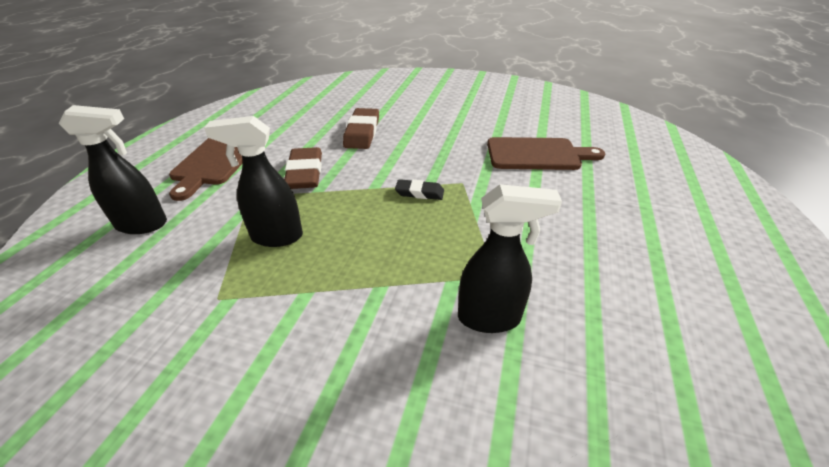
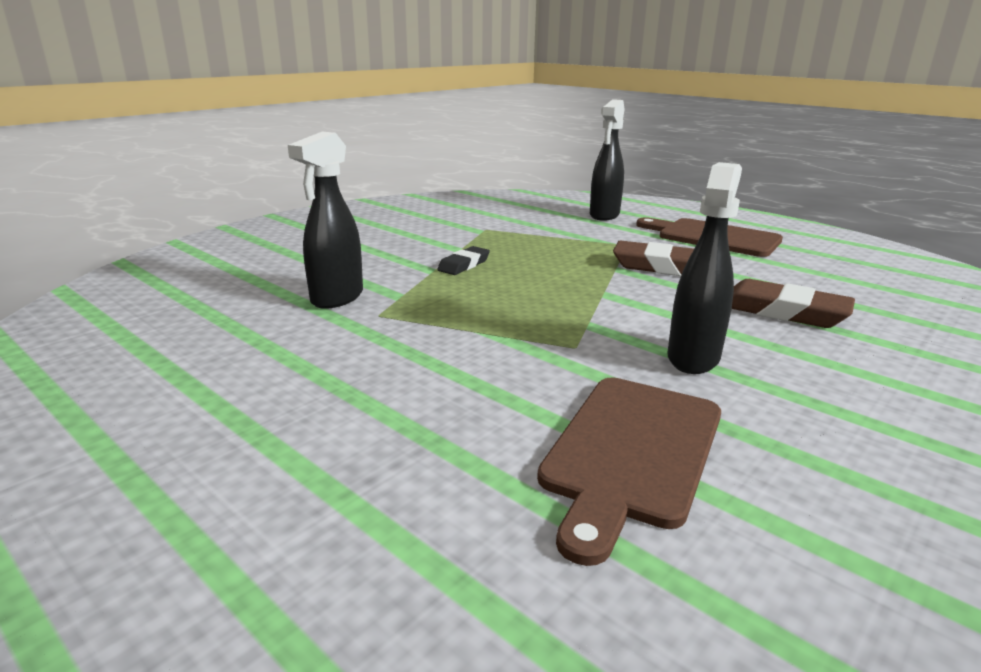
camera: 115 degrees right, 15 degrees down
black spray bottle [204,116,303,247] -> black spray bottle moved to [667,162,742,374]
black eraser [395,179,444,200] -> black eraser moved to [437,246,490,275]

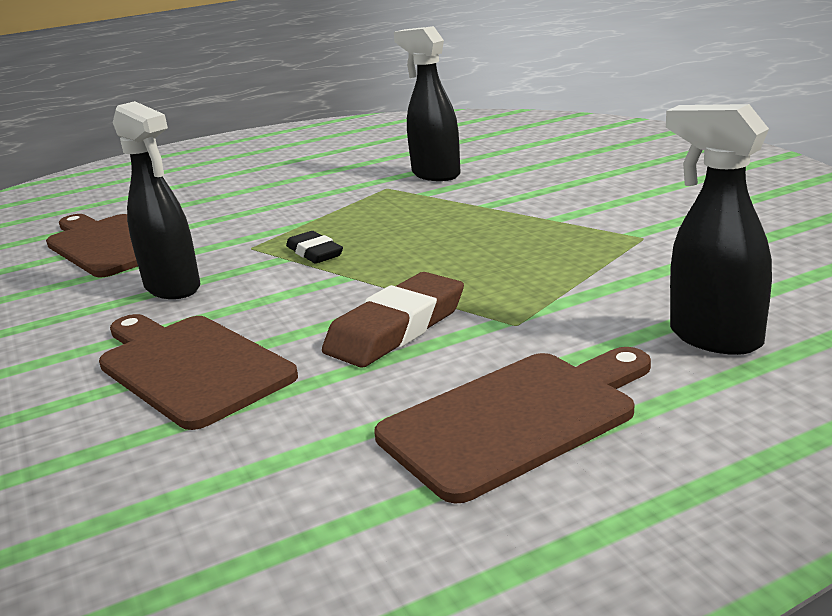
camera: 115 degrees right, 0 degrees up
black eraser [437,246,490,275] -> black eraser moved to [286,231,343,264]
brown eraser [732,279,855,328] -> brown cutting board [99,314,298,430]

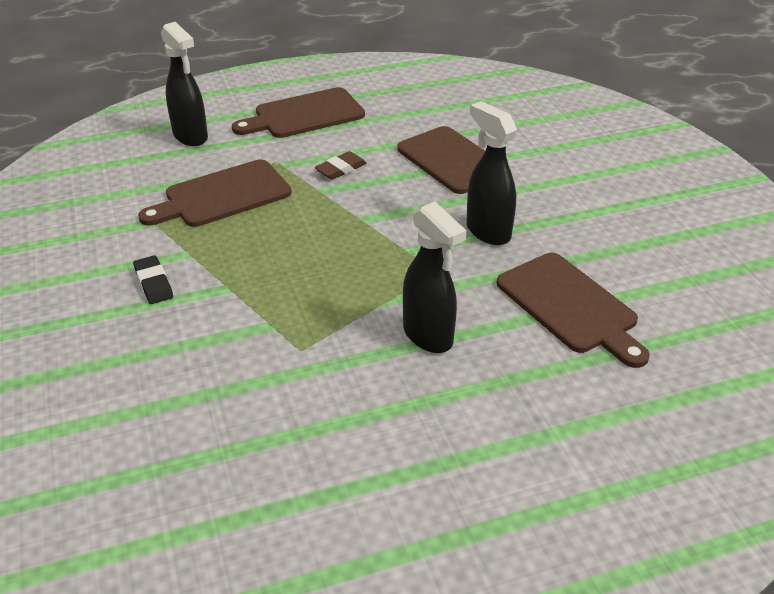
camera: 175 degrees left, 15 degrees up
black eraser [286,231,343,264] -> black eraser moved to [133,255,173,304]
brown eraser [322,272,464,368] -> brown eraser [314,151,367,180], size x0.59
black spray bottle [394,26,461,181] -> black spray bottle moved to [403,202,466,353]
none -> brown cutting board [138,159,292,227]

